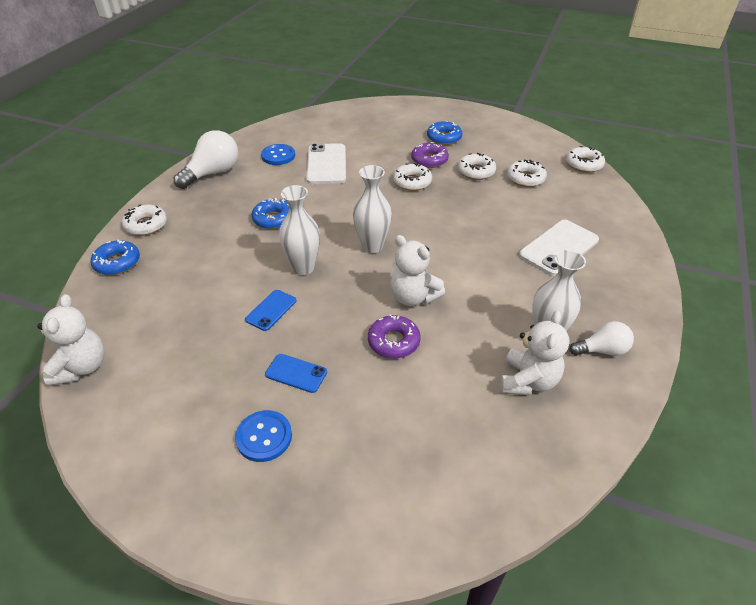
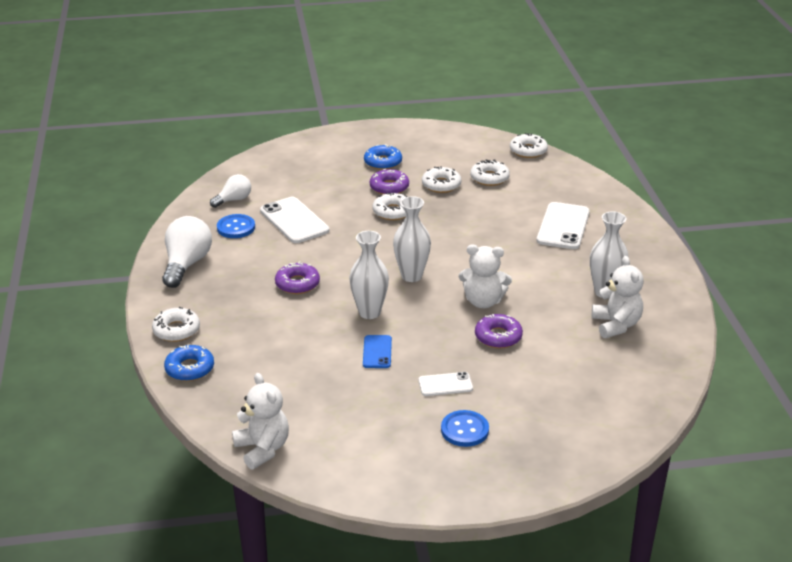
camera: 30 degrees left, 10 degrees down
blue donut [251,198,289,229] -> purple donut [275,261,320,294]
blue phone [265,354,327,393] -> white phone [418,372,473,396]
white light bulb [570,321,634,356] -> white light bulb moved to [210,174,251,208]

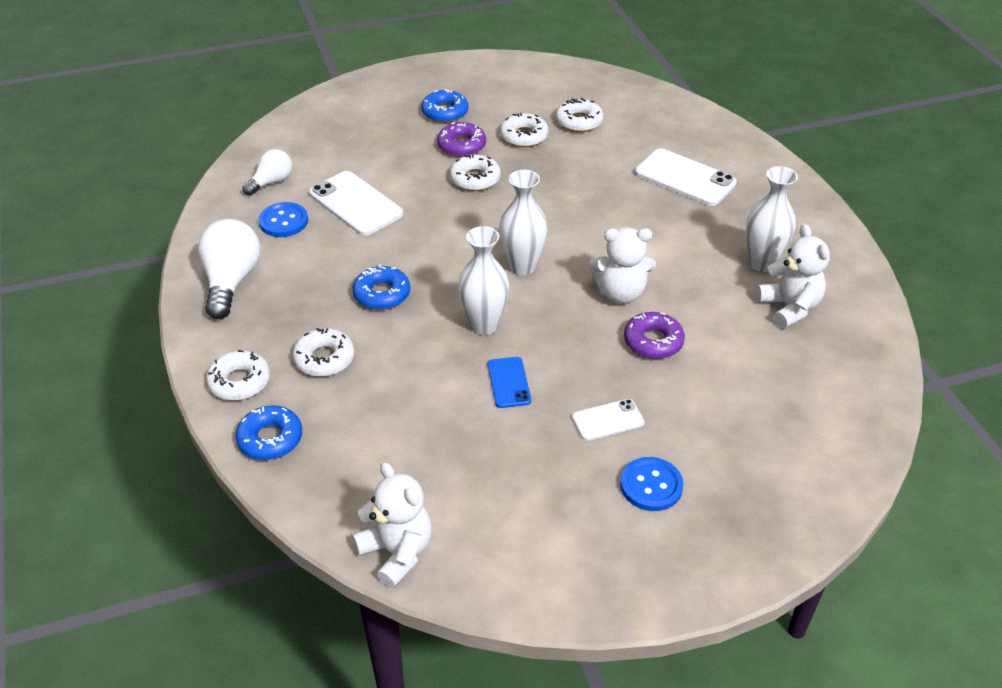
camera: 10 degrees left, 10 degrees up
purple donut [275,261,320,294] -> blue donut [353,264,410,310]
white donut [510,133,548,158] -> white donut moved to [293,328,354,377]
white phone [537,202,590,249] -> white phone turned 60 degrees counterclockwise [635,148,737,206]

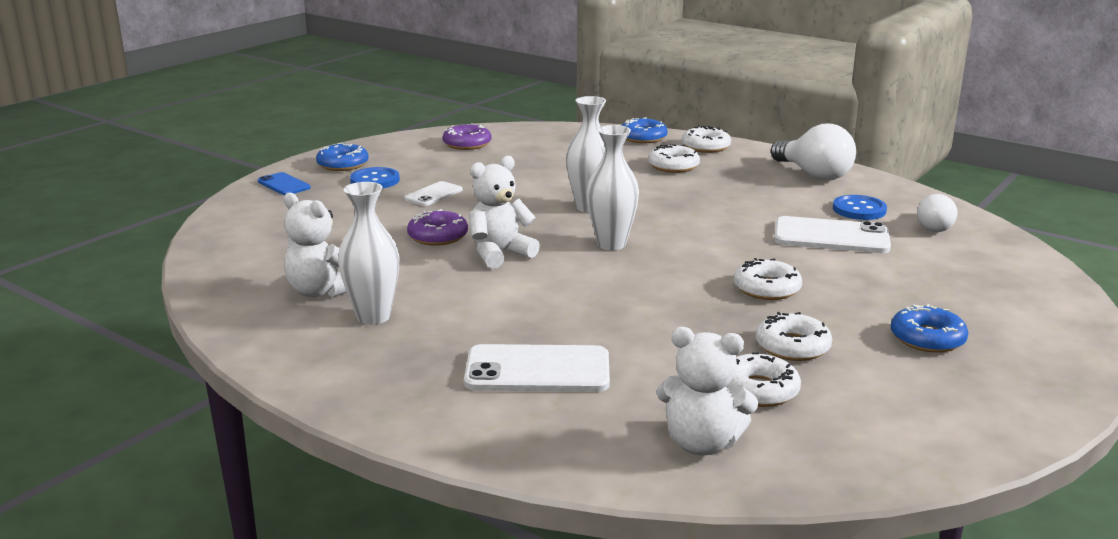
camera: 145 degrees right, 20 degrees down
blue donut [353,264,410,310] -> blue donut moved to [316,143,369,171]
white teddy bear [353,462,432,588] -> white teddy bear moved to [656,327,758,455]
purple donut [437,122,486,157] -> purple donut moved to [442,123,491,150]
blue phone [488,357,531,408] -> blue phone moved to [258,172,311,195]

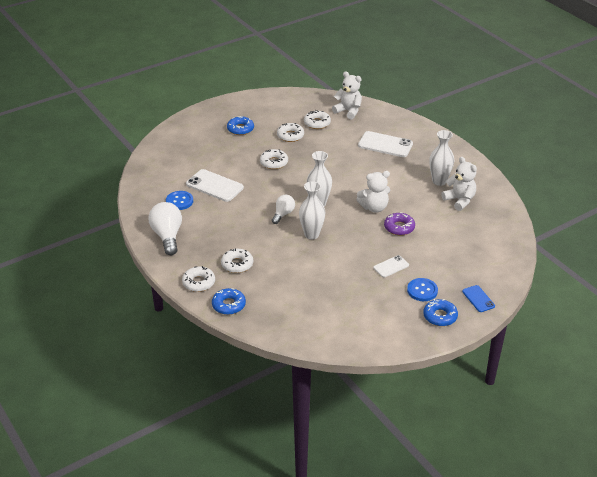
camera: 160 degrees left, 15 degrees up
purple donut [442,123,491,150] -> none
white light bulb [917,194,957,232] -> white light bulb moved to [272,195,295,224]

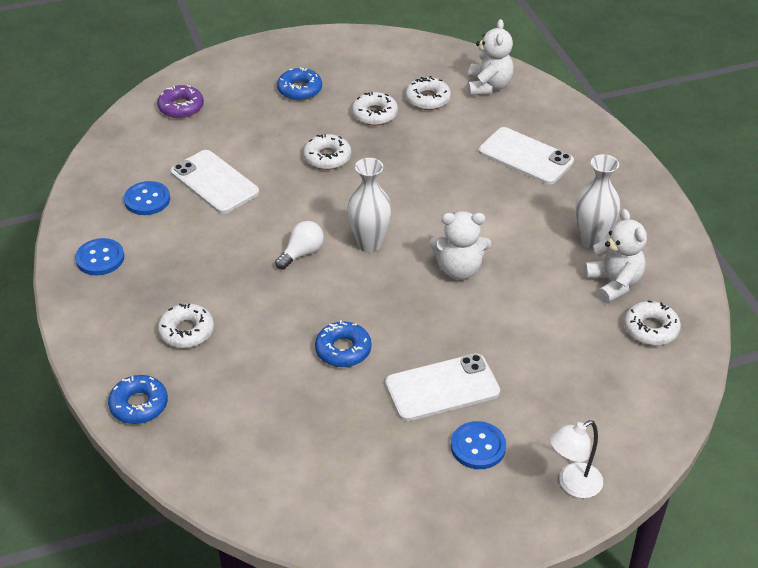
camera: 15 degrees right, 5 degrees up
white light bulb [148,202,182,255] -> blue button [75,238,124,275]
white donut [182,266,215,292] -> white donut moved to [624,301,681,346]
white vase [299,181,325,239] -> none
white teddy bear [332,71,362,120] -> white teddy bear turned 45 degrees clockwise [467,19,514,96]
white phone [373,255,409,278] -> white phone [385,353,500,421], size x1.78
purple donut [384,212,415,236] -> purple donut moved to [157,85,204,118]
blue donut [423,299,458,326] -> blue donut moved to [315,320,372,367]
blue phone [462,285,495,312] -> white lamp [550,420,603,498]

